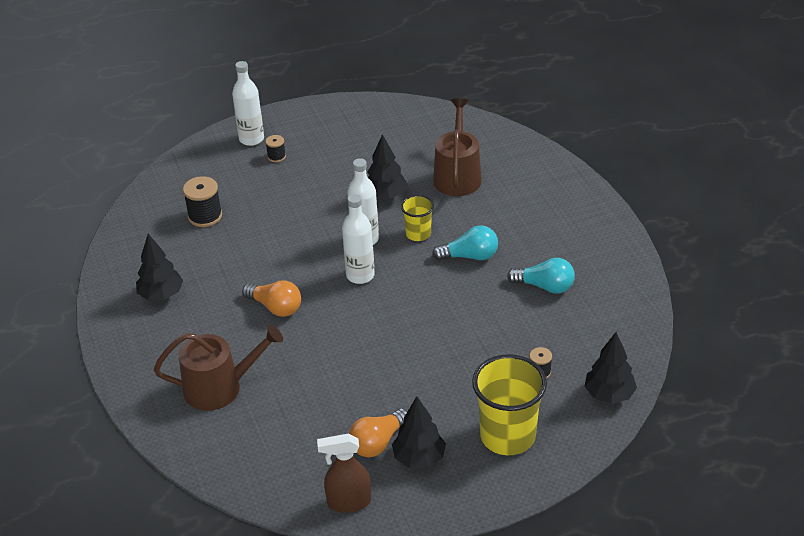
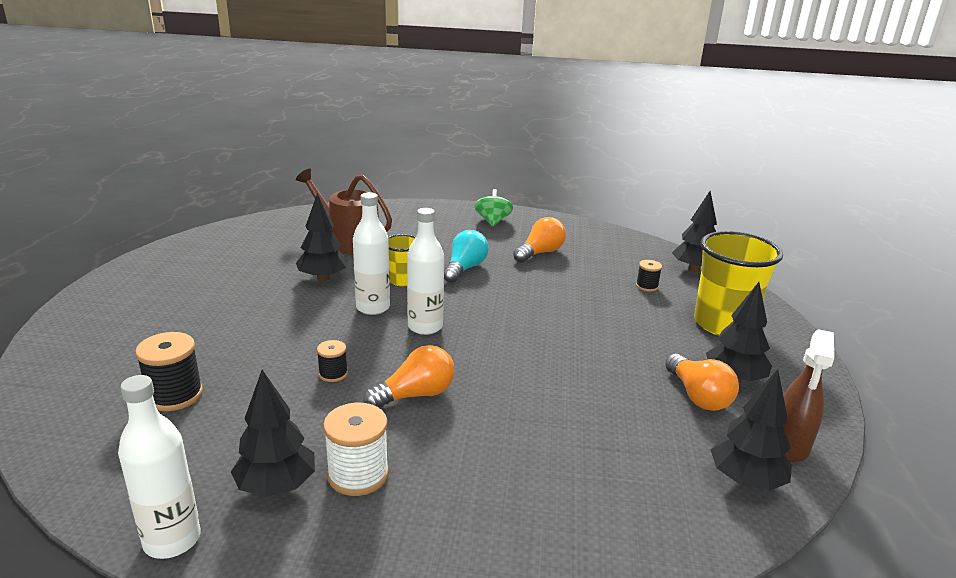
camera: 65 degrees left, 15 degrees down
brown watering can [154,325,283,411] -> none
white bottle [232,61,264,146] -> white bottle moved to [118,375,200,559]
black spool [265,135,286,162] -> black spool moved to [317,340,348,382]
turquoise light bulb [507,258,575,294] -> orange light bulb [513,217,566,263]
none -> white spool [323,403,389,496]
none -> green spinning top [474,189,513,226]
none -> black tree [711,369,792,491]

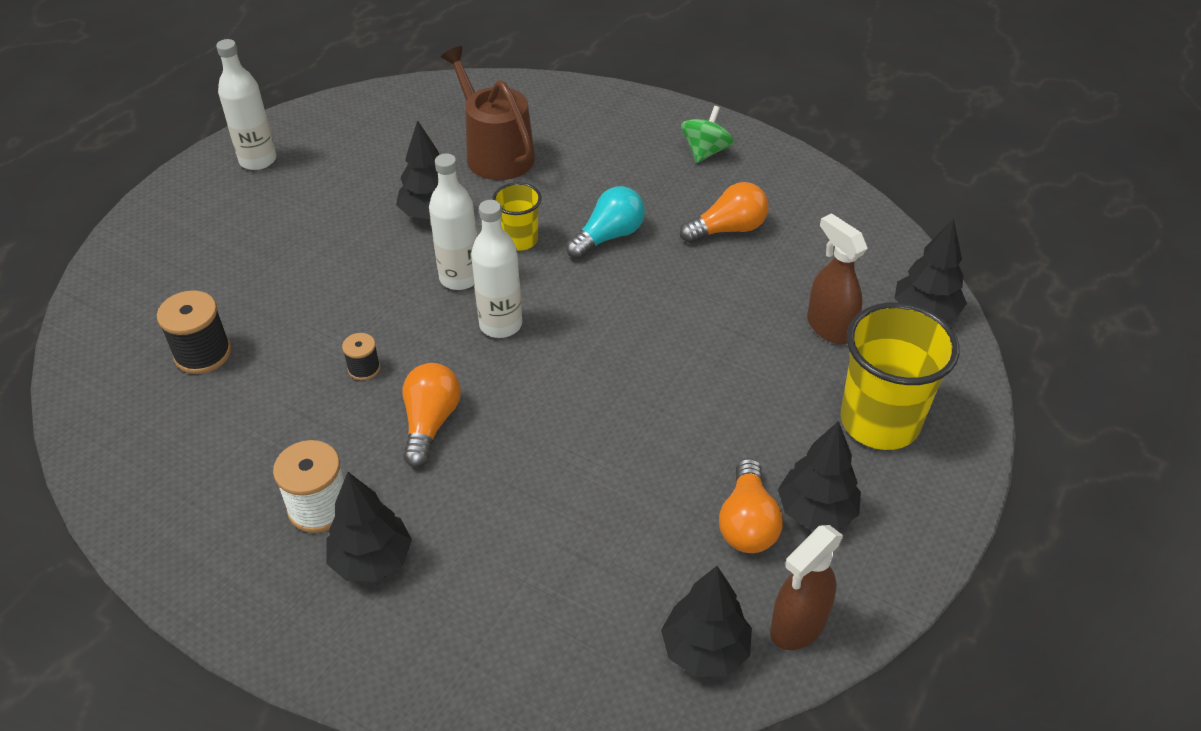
camera: 25 degrees right, 20 degrees up
white bottle [118,375,200,559] -> white bottle moved to [216,39,276,170]
black tree [231,370,315,497] -> black tree moved to [326,472,412,582]
orange light bulb [363,345,455,408] -> orange light bulb turned 75 degrees counterclockwise [403,363,461,467]
black spool [636,260,662,292] -> brown spray bottle [807,213,868,344]

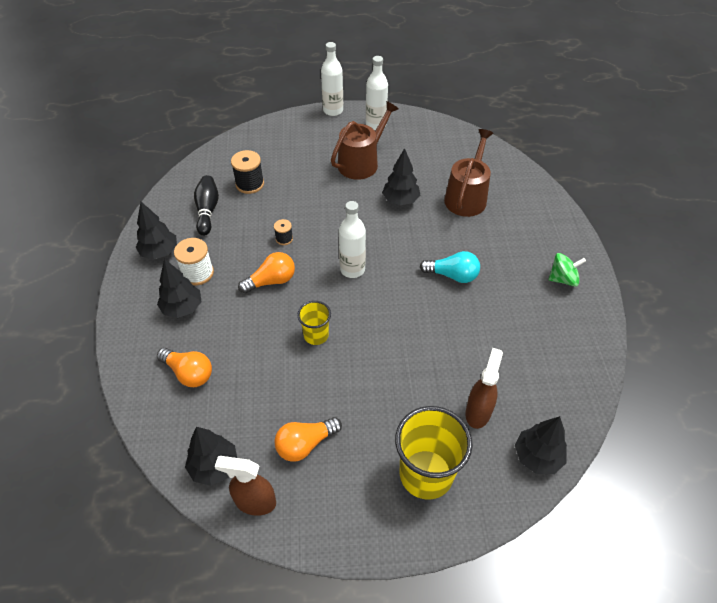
camera: 55 degrees right, 5 degrees up
white bottle [429,153,477,290] -> white bottle moved to [321,42,343,116]
yellow cup [492,182,542,251] -> yellow cup moved to [297,301,331,345]
orange light bulb [680,182,769,243] -> orange light bulb moved to [157,348,212,387]
black tree [778,421,861,530] -> black tree moved to [136,202,177,260]
none -> black bowling pin [194,175,219,236]
none -> brown watering can [331,101,399,180]

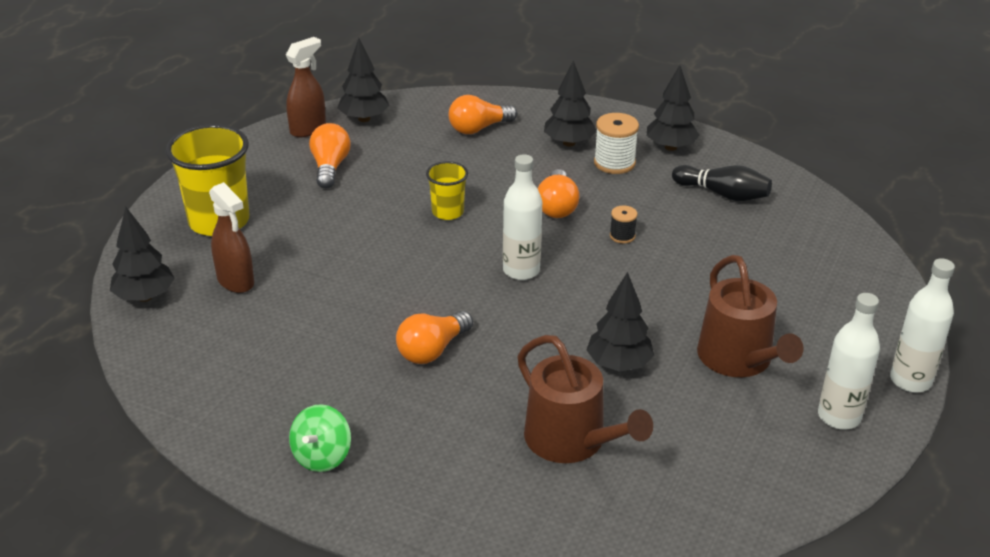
camera: 120 degrees right, 15 degrees down
black spool [231,150,264,194] -> none
turquoise light bulb [420,251,480,283] -> orange light bulb [396,311,473,364]

